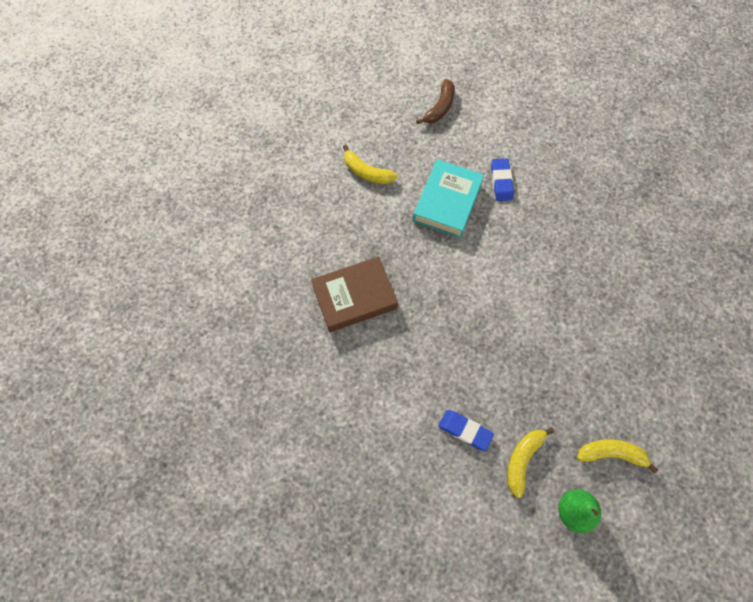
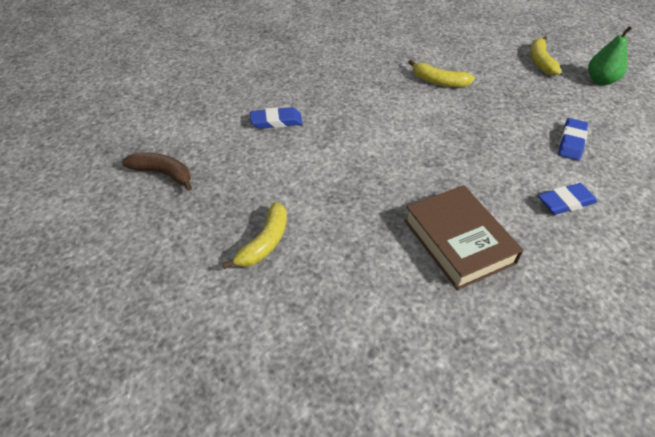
camera: 95 degrees left, 20 degrees down
turquoise book [413,159,484,238] -> none
yellow banana [507,427,554,498] -> yellow banana moved to [408,59,475,87]
none -> blue eraser [538,183,597,215]

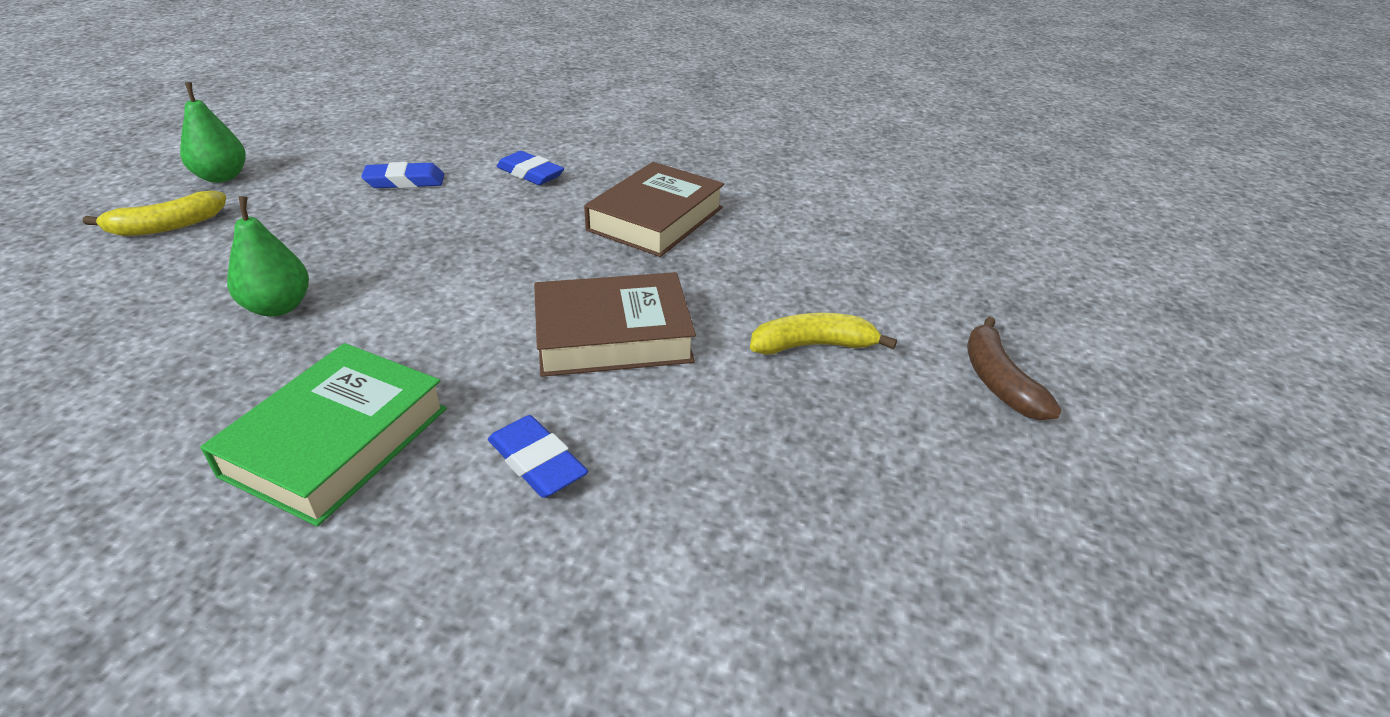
camera: 125 degrees left, 10 degrees down
brown banana [122,152,192,191] -> brown banana moved to [967,317,1062,420]
yellow banana [408,59,475,87] -> green pear [227,196,309,317]
none -> green book [200,343,447,527]
none -> brown book [534,272,696,377]

